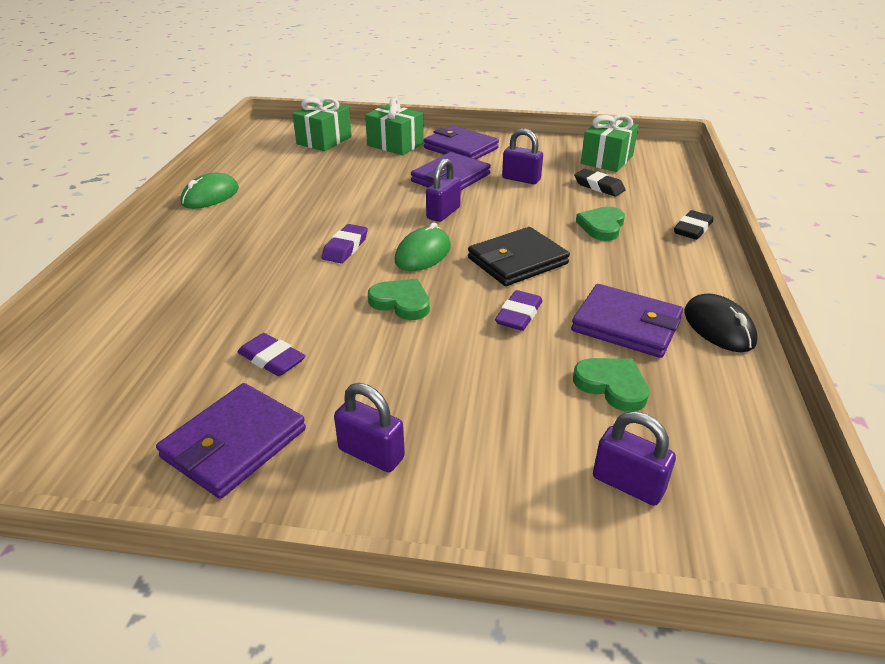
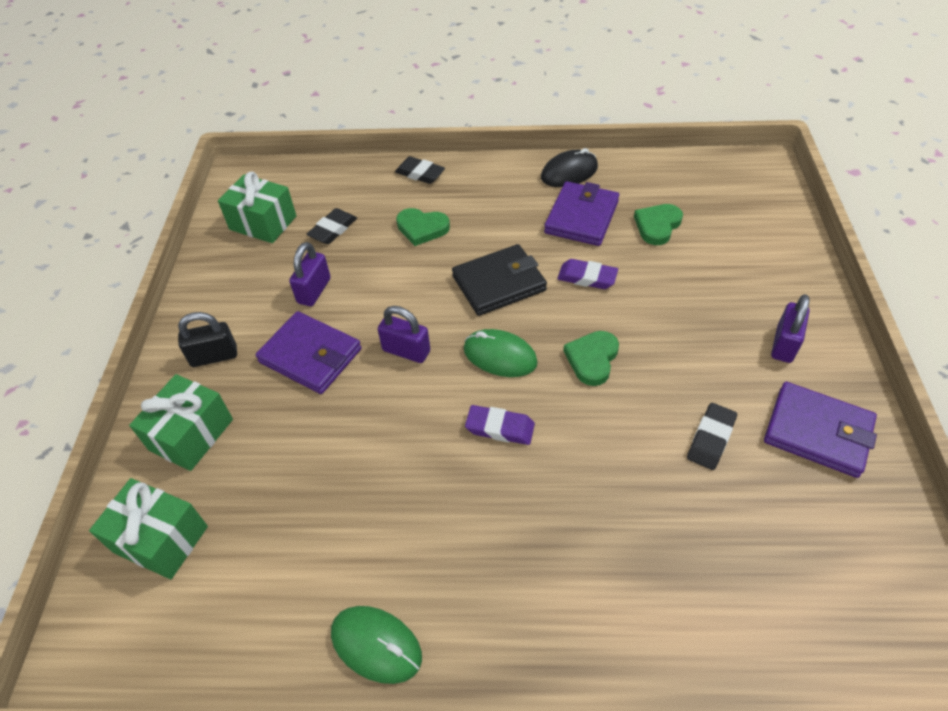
camera: 95 degrees left, 15 degrees up
purple eraser [237,333,306,376] -> black eraser [687,403,737,470]
purple wallet [424,126,499,159] -> black padlock [178,312,237,367]
black wallet [468,227,570,286] -> black wallet turned 75 degrees counterclockwise [452,244,547,316]
purple padlock [593,411,676,506] -> none

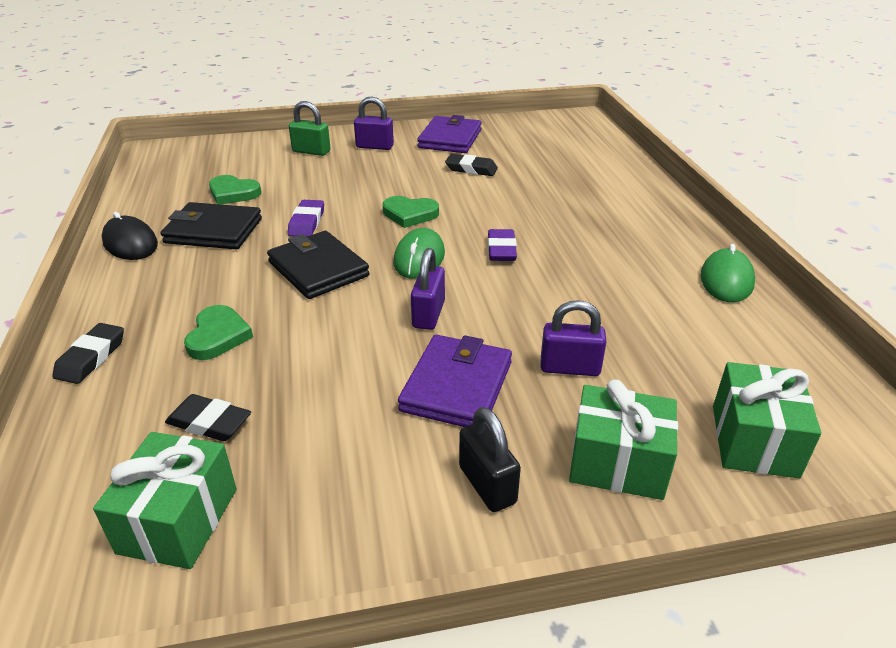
camera: 105 degrees left, 15 degrees down
purple padlock [289,242,331,306] -> purple padlock moved to [541,300,606,376]
purple wallet [544,181,619,246] -> black wallet [161,202,262,249]
none -> green padlock [289,101,330,156]

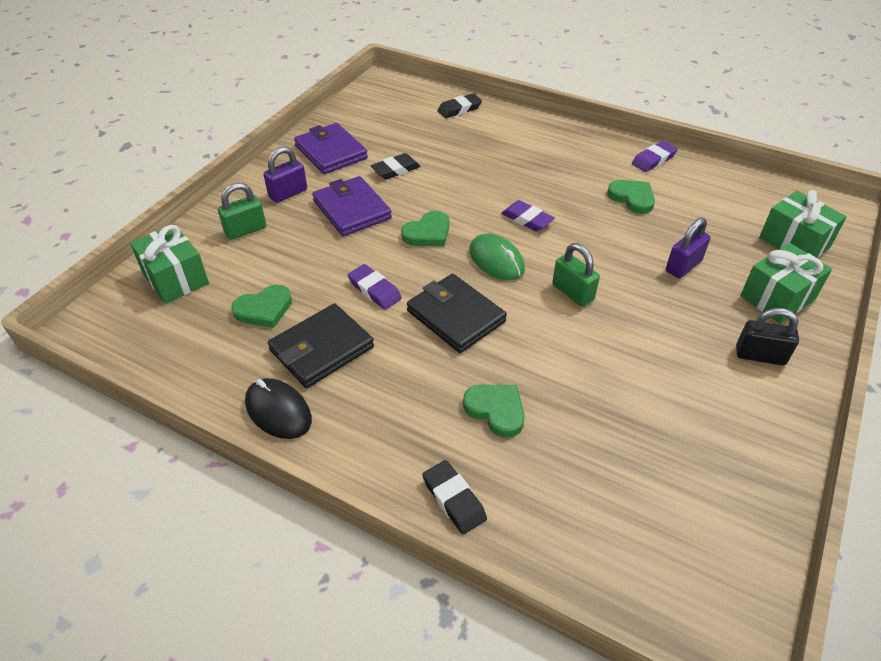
camera: 50 degrees left, 10 degrees up
green gift [93,432,237,569] -> green gift moved to [130,224,209,304]
black mouse [102,212,158,260] -> black mouse turned 45 degrees clockwise [245,378,312,439]
black eraser [165,394,251,441] -> black eraser moved to [437,93,482,118]
black wallet [267,231,370,299] -> black wallet turned 45 degrees clockwise [407,274,507,353]
purple wallet [398,335,512,427] -> purple wallet moved to [312,176,392,236]
purple padlock [411,248,445,330] -> green padlock [552,243,600,307]
green mouse [700,244,755,302] -> purple eraser [632,141,678,172]
none -> green heart [607,180,655,214]

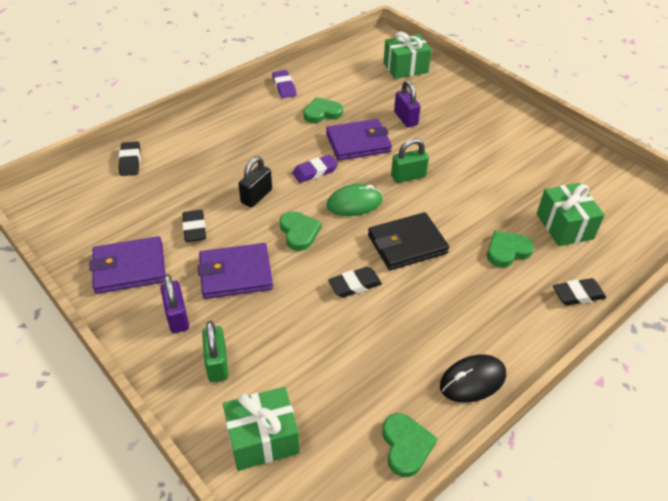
camera: 70 degrees left, 0 degrees up
green heart [231,285,292,328] -> green heart moved to [382,413,437,477]
black wallet [268,304,374,388] -> none
purple eraser [348,264,402,309] -> black eraser [328,267,382,298]
black padlock [736,308,799,365] -> black padlock moved to [238,156,272,207]
green gift [740,243,832,323] -> green gift moved to [536,183,605,246]
none -> purple wallet [326,119,392,161]

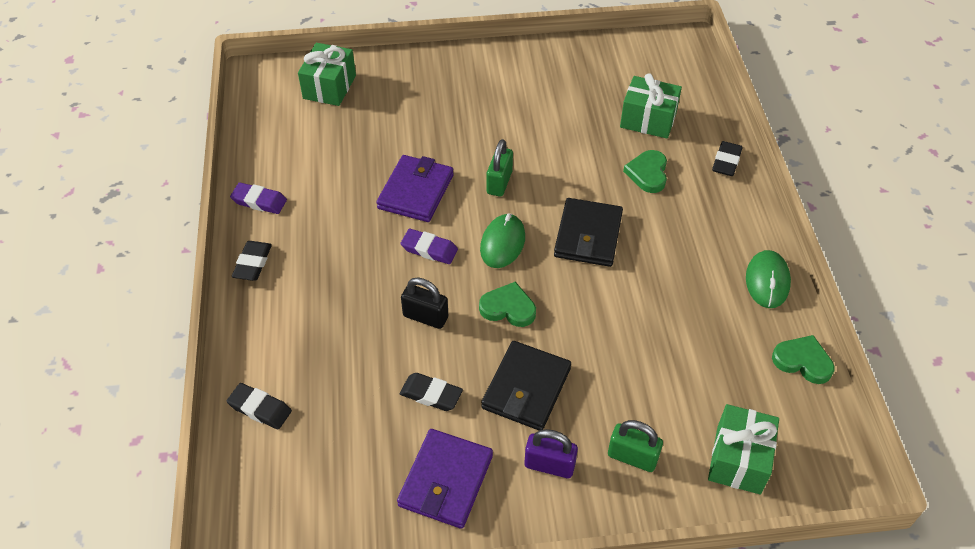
camera: 55 degrees left, 5 degrees up
purple wallet [198,243,273,299] -> black wallet [481,341,571,431]
black padlock [238,156,272,207] -> black padlock turned 45 degrees counterclockwise [401,277,448,329]
purple eraser [292,155,338,183] -> purple eraser turned 75 degrees counterclockwise [401,229,458,264]
green heart [303,97,343,123] -> none
black eraser [328,267,382,298] -> black eraser moved to [232,241,272,281]
purple padlock [394,80,421,127] -> none
black mouse [440,354,506,403] -> green mouse [746,250,791,308]

